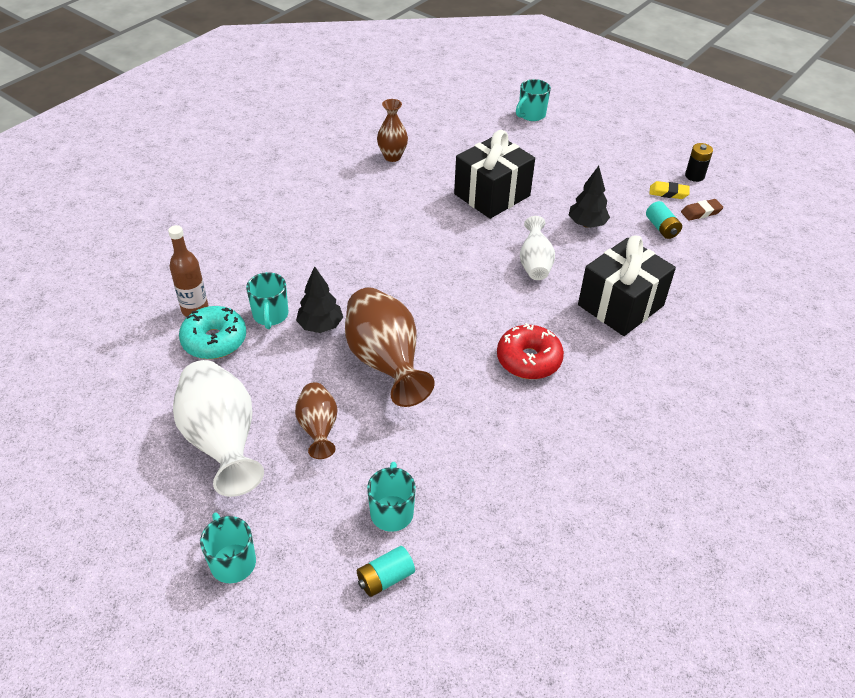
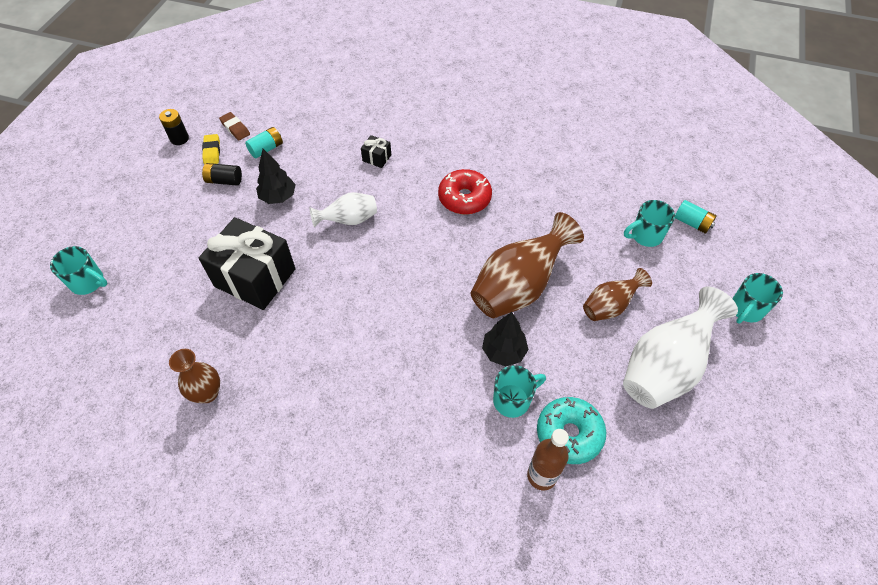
camera: 110 degrees left, 10 degrees up
black gift [578,235,676,336] -> black gift [361,135,391,168], size x0.42
none -> black battery [202,163,242,186]

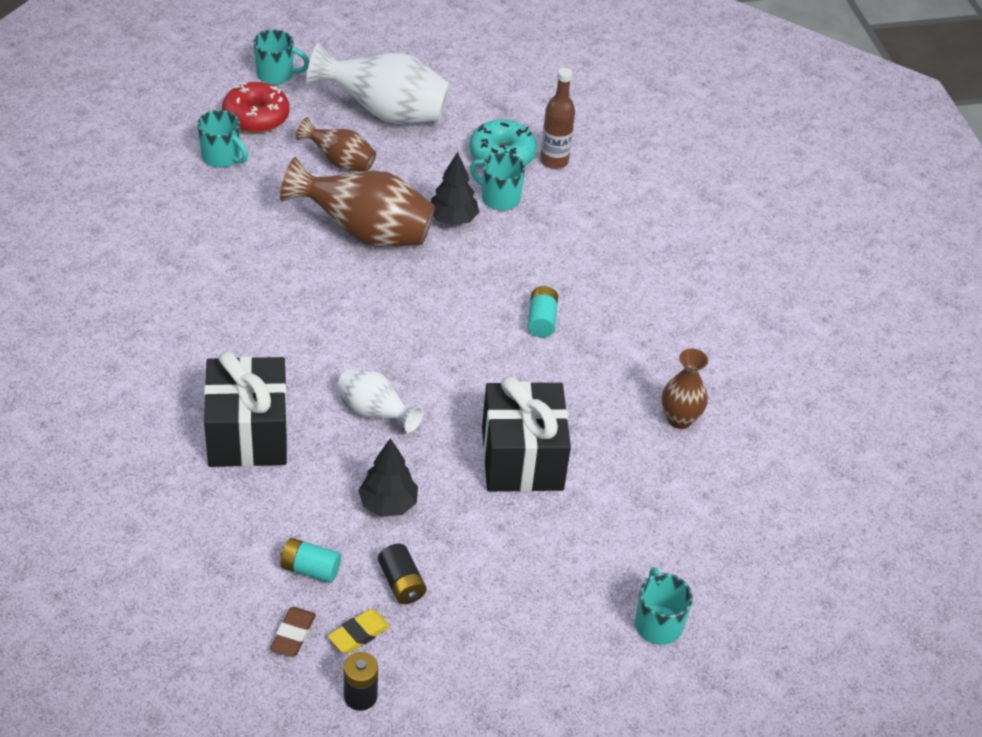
camera: 125 degrees left, 10 degrees down
black gift [361,135,391,168] -> black gift [204,351,288,467], size x2.40
red donut [438,169,492,215] -> red donut moved to [222,82,290,133]
turquoise battery [675,200,717,234] -> turquoise battery moved to [527,286,558,337]

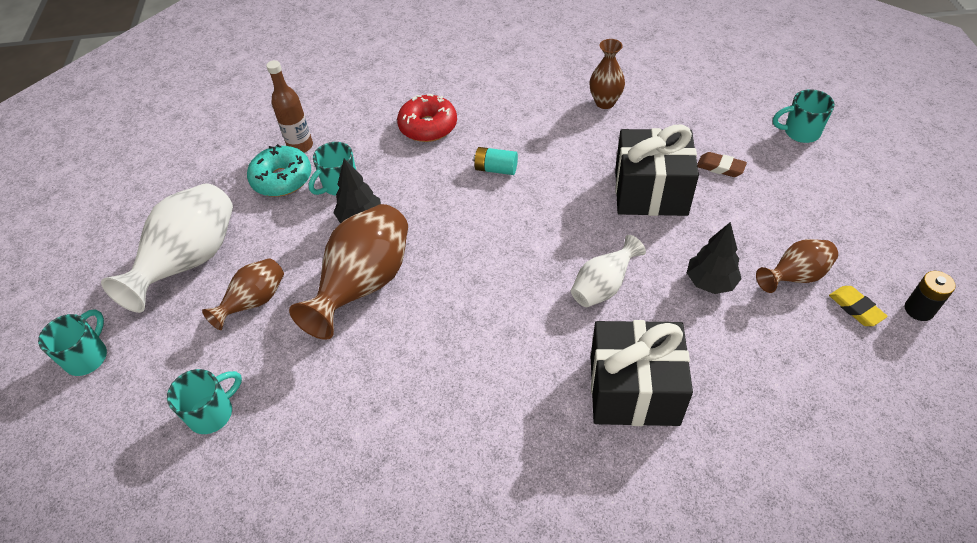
camera: 75 degrees left, 5 degrees up
red donut [222,82,290,133] -> red donut moved to [397,93,457,142]
brown eraser [270,607,316,657] -> brown eraser moved to [697,152,747,177]
turquoise battery [280,538,341,583] -> none
black battery [378,544,427,604] -> brown vase [756,239,838,293]

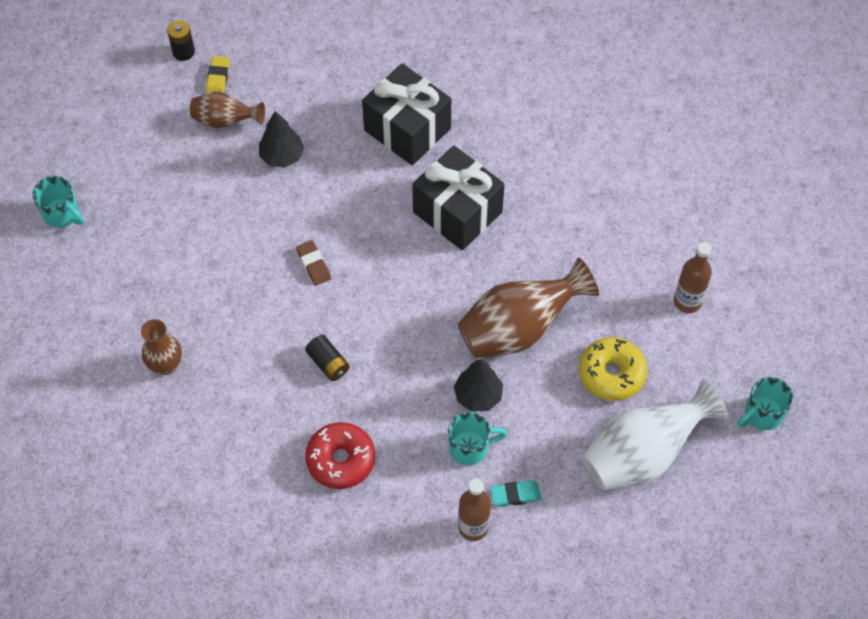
camera: 145 degrees left, 10 degrees up
turquoise mug [167,369,242,434] -> brown bottle [674,242,712,313]
brown vase [202,258,284,330] -> yellow donut [579,337,647,401]
turquoise donut [247,144,311,197] -> turquoise eraser [490,480,541,507]
turquoise battery [473,147,518,175] -> black battery [305,335,350,381]
white vase [571,235,646,307] -> none
black gift [615,125,699,216] -> black gift moved to [412,145,505,250]
brown eraser [697,152,747,177] -> brown eraser moved to [296,240,331,286]

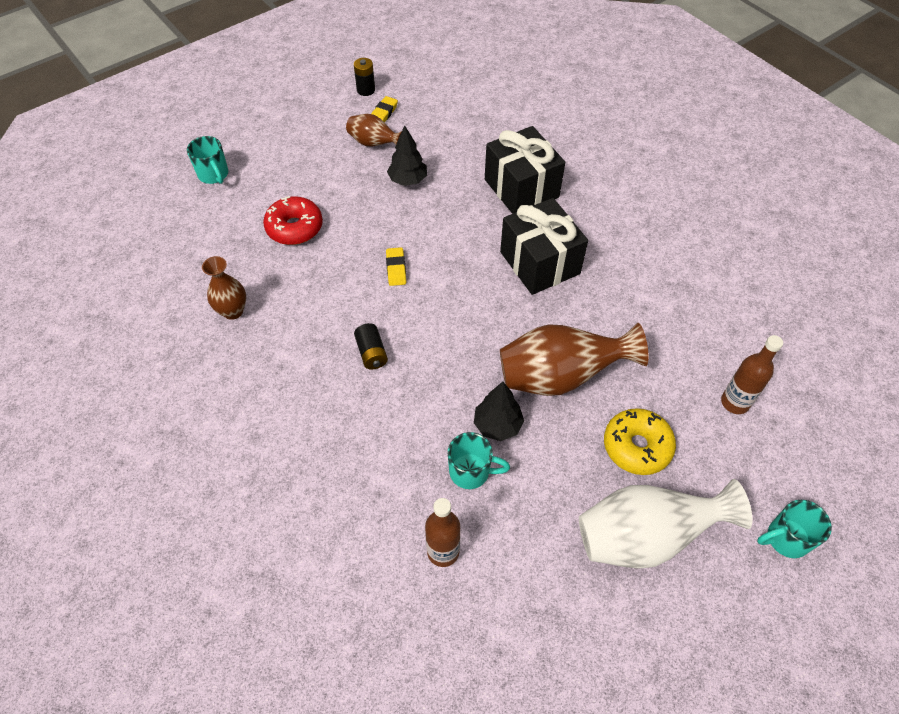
camera: 20 degrees right, 5 degrees down
brown eraser [296,240,331,286] -> yellow eraser [386,247,406,286]
red donut [305,422,375,489] -> red donut moved to [263,196,323,245]
turquoise eraser [490,480,541,507] -> none

